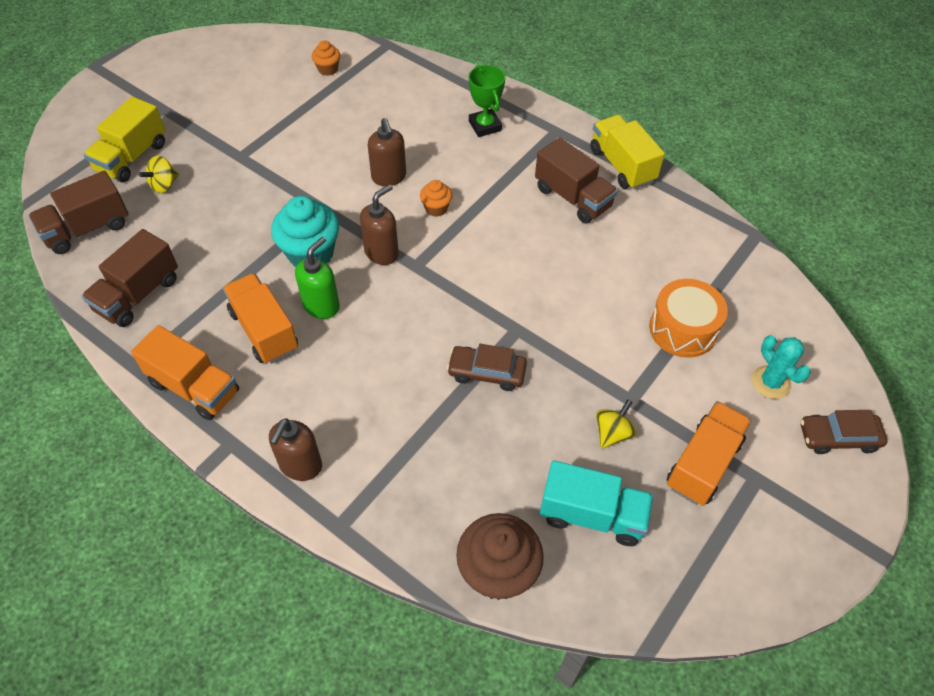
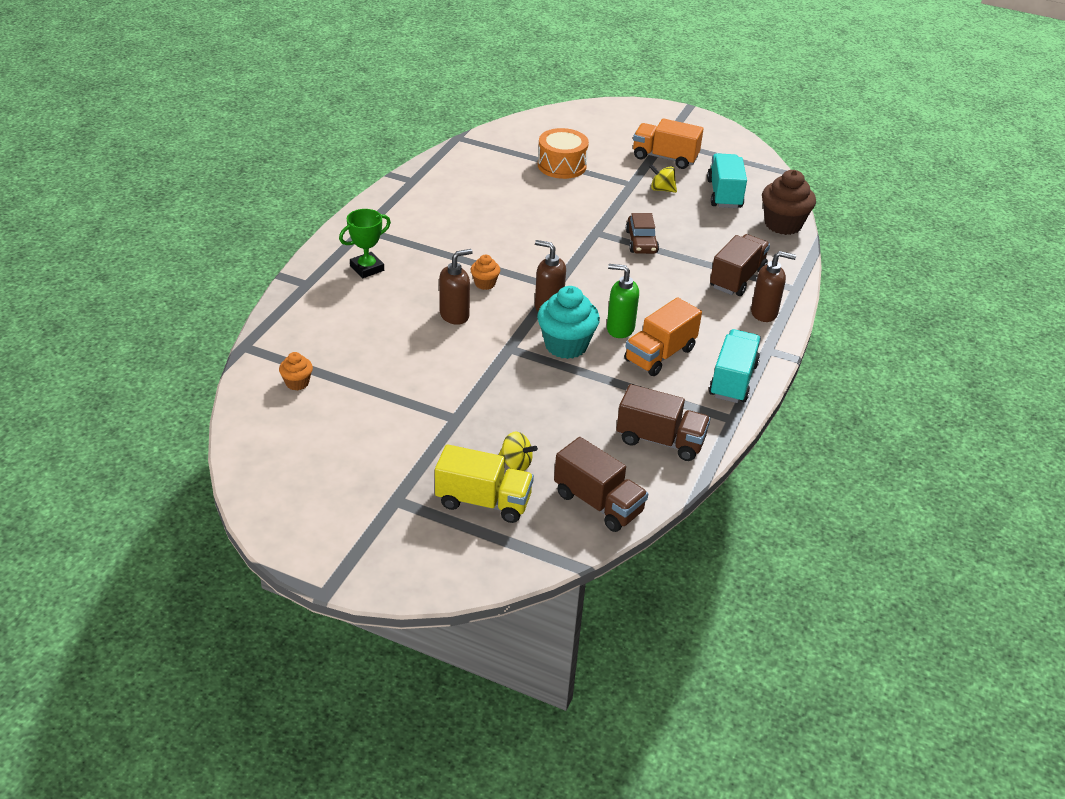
camera: 105 degrees left, 15 degrees down
orange truck [131,325,239,420] -> turquoise truck [709,329,761,403]
brown truck [535,137,618,224] -> brown truck moved to [710,234,770,296]
yellow truck [590,115,665,190] -> none
turquoise cactus [752,335,811,399] -> none
brown car [800,410,888,454] -> none

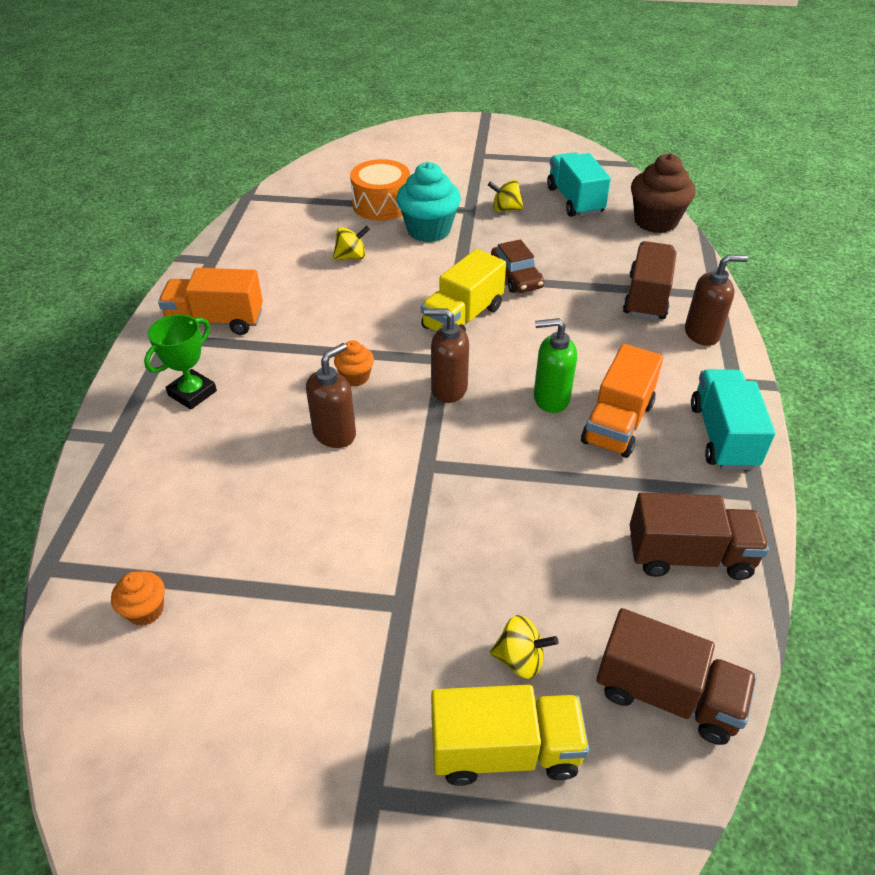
camera: 15 degrees left, 5 degrees up
turquoise cupcake [537,286,600,359] -> turquoise cupcake moved to [397,162,461,242]
orange truck [633,118,703,169] -> orange truck moved to [158,268,263,335]
none -> yellow spinning top [333,226,370,260]
none -> yellow truck [421,249,506,332]

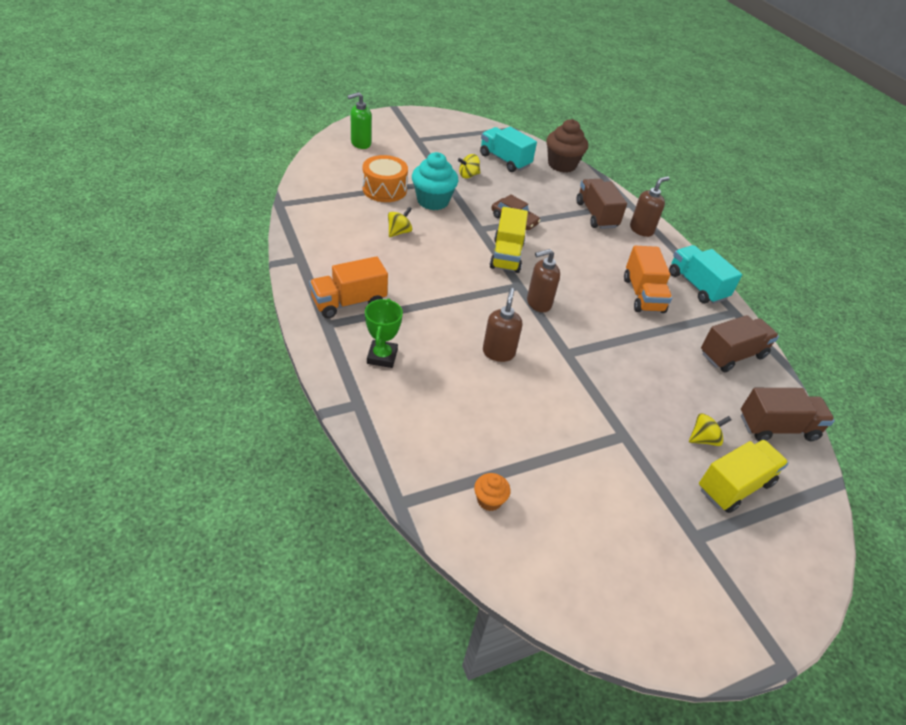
camera: 35 degrees left, 0 degrees up
orange cupcake [334,340,374,386] -> none
green soap dispenser [534,318,577,413] -> green soap dispenser moved to [348,92,372,149]

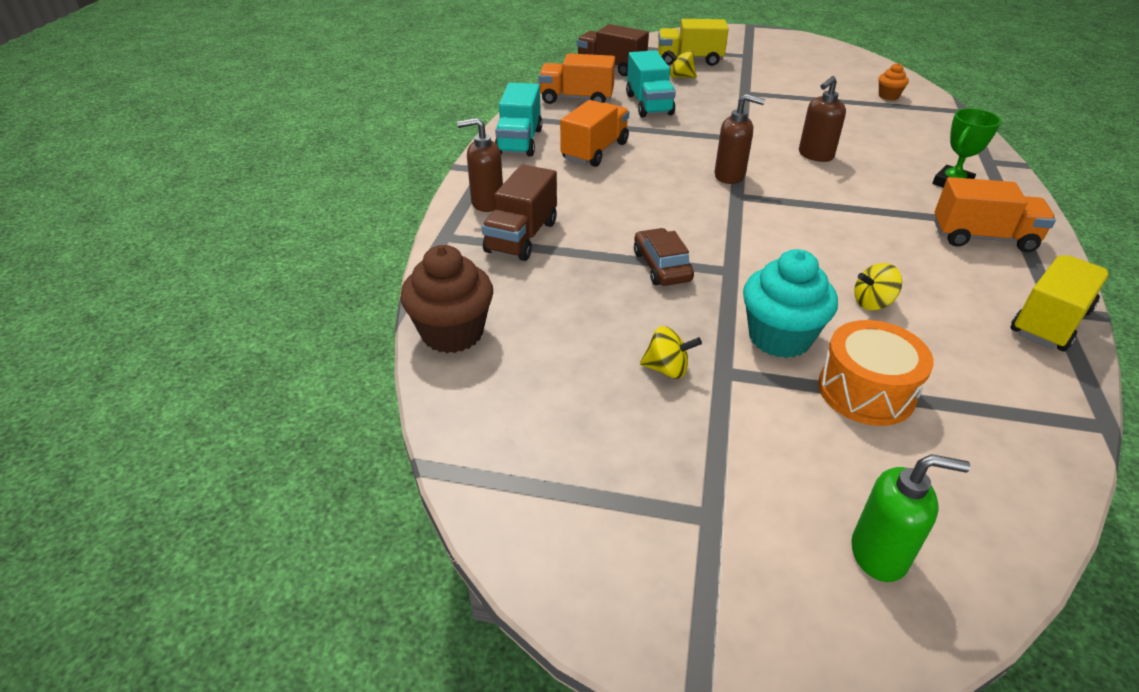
camera: 140 degrees left, 5 degrees down
turquoise truck [480,127,537,172] -> turquoise truck moved to [626,50,676,117]
yellow truck [490,207,528,273] -> yellow truck moved to [1010,255,1109,352]
brown truck [701,315,779,372] -> orange truck [539,53,615,104]

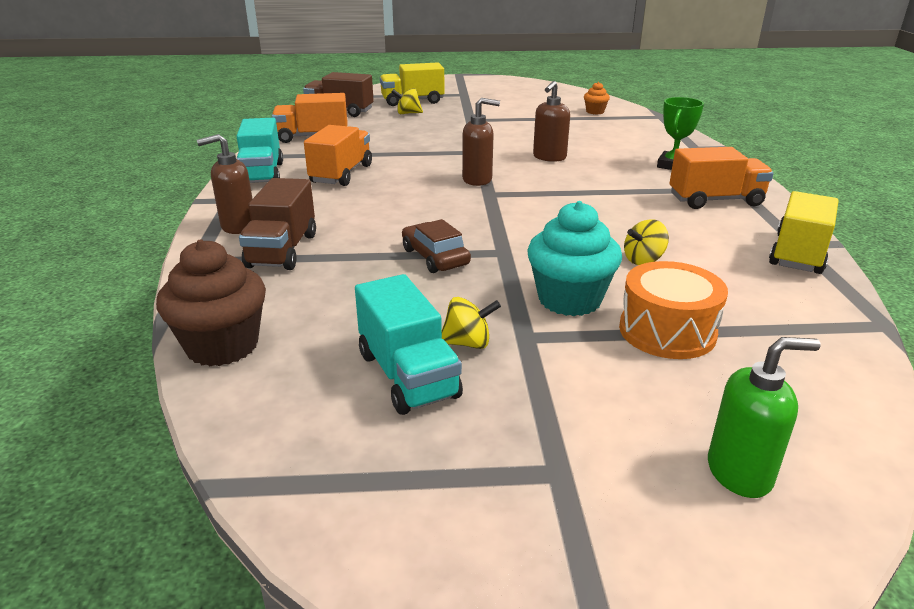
camera: 15 degrees left, 10 degrees down
turquoise truck [626,50,676,117] -> turquoise truck moved to [355,274,463,415]

